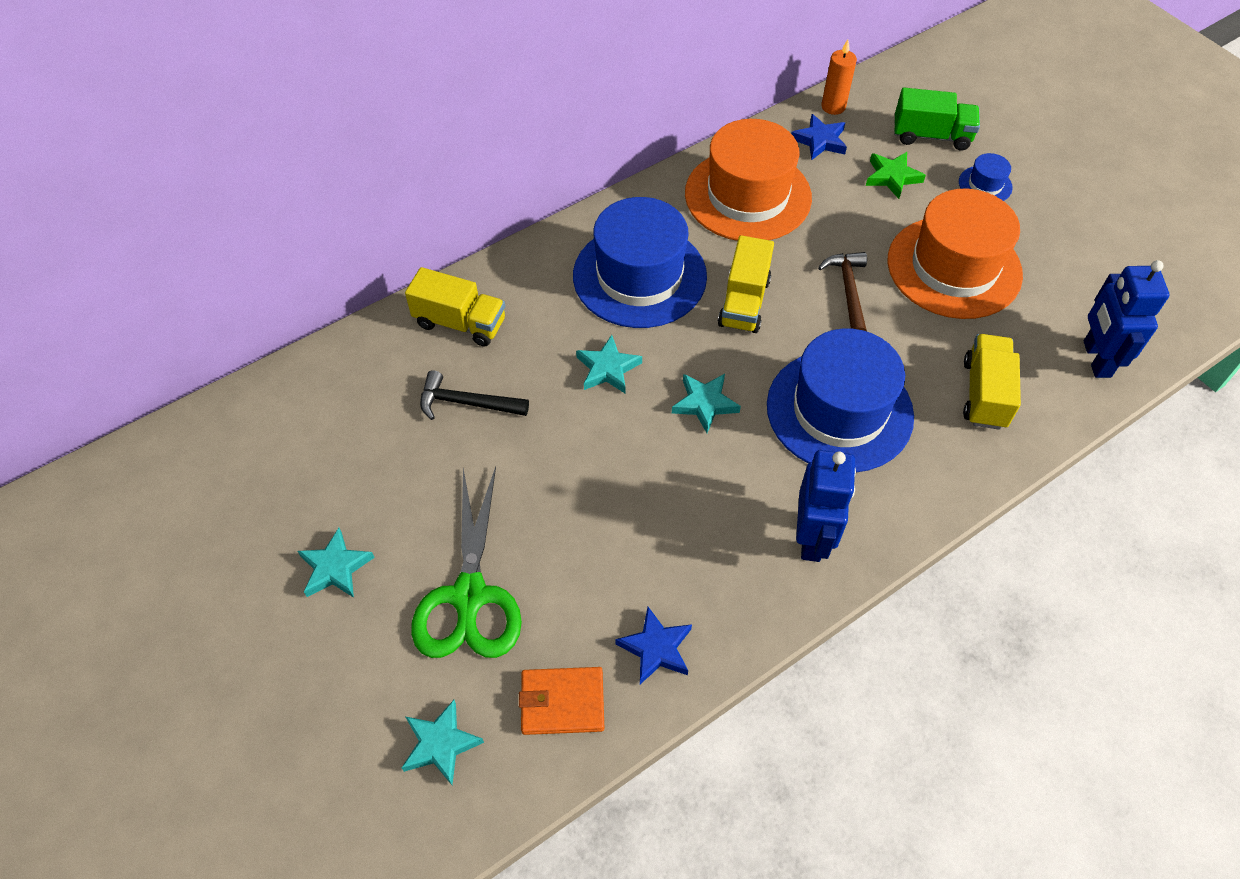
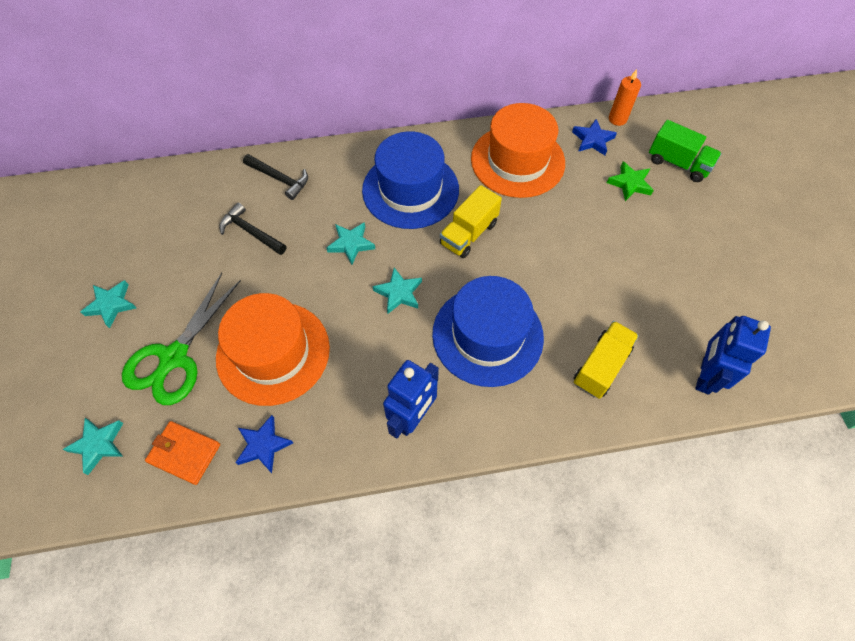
camera: 25 degrees right, 5 degrees up
yellow truck [405,267,505,347] -> black hammer [243,154,308,200]
brown hammer [818,252,867,331] -> none
orange hat [887,189,1023,319] -> orange hat moved to [216,293,330,406]
blue hat [959,153,1013,201] -> none

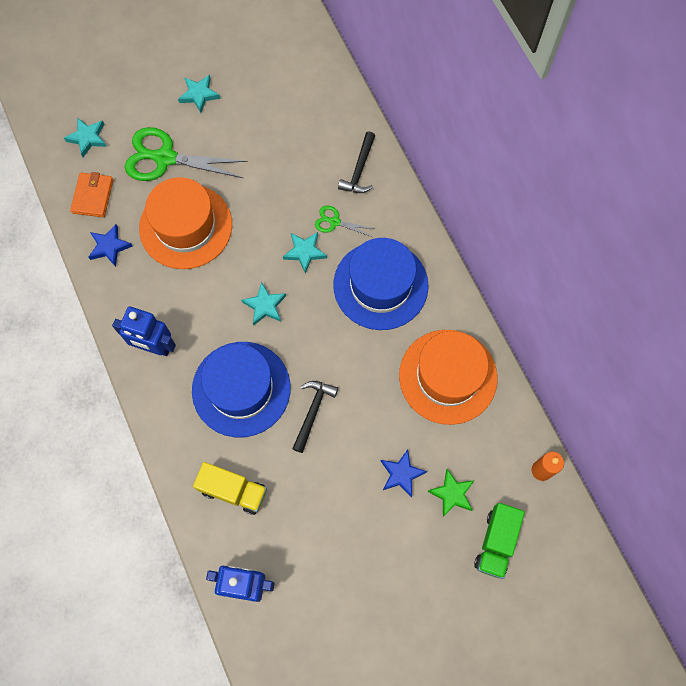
camera: 75 degrees right, 10 degrees up
black hammer [219,203,286,255] -> black hammer moved to [292,381,338,453]
yellow truck [440,185,502,258] -> none
blue star [572,119,617,155] -> blue star moved to [381,449,427,498]
none -> green scissors [315,206,374,237]

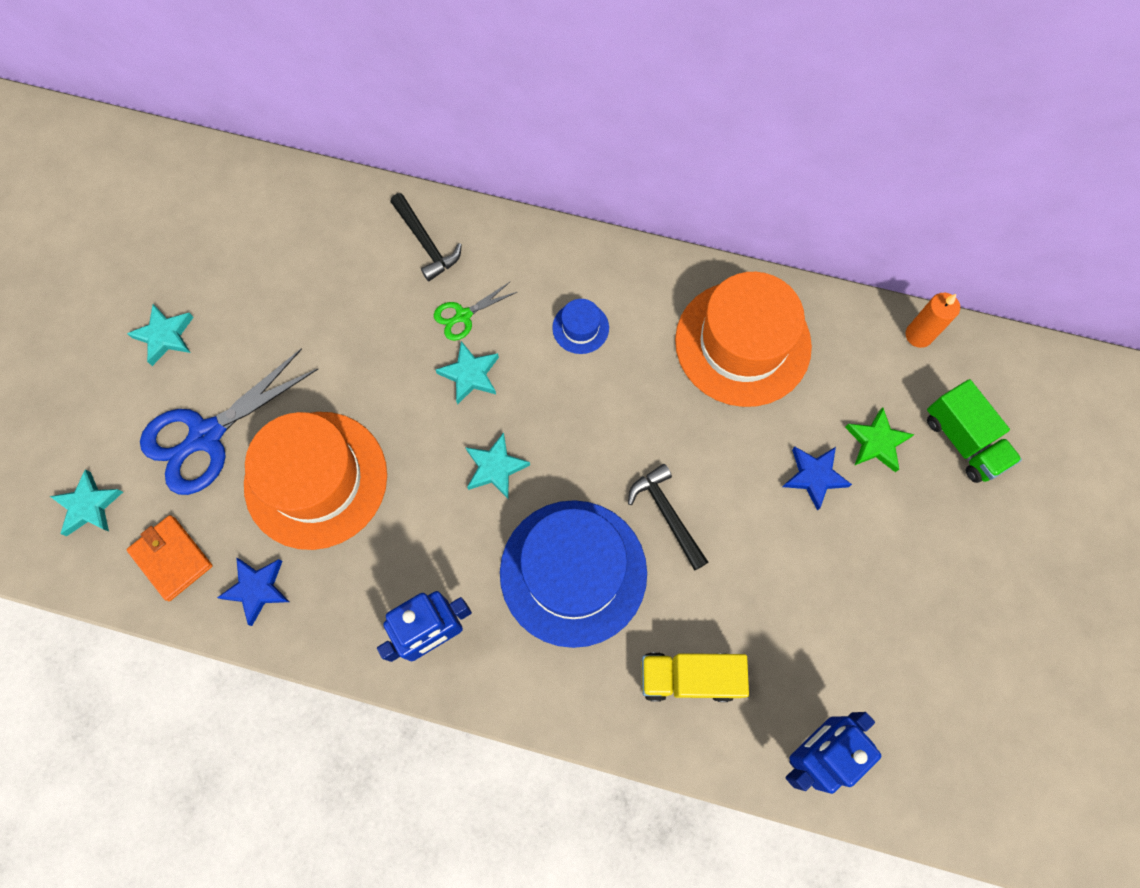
camera: 50 degrees left, 0 degrees up
green scissors [125,127,248,181] -> blue scissors [140,348,318,495]
yellow truck [193,462,267,515] -> yellow truck turned 150 degrees counterclockwise [642,652,749,702]
blue hat [333,238,429,330] -> blue hat [552,299,609,354], size x0.42

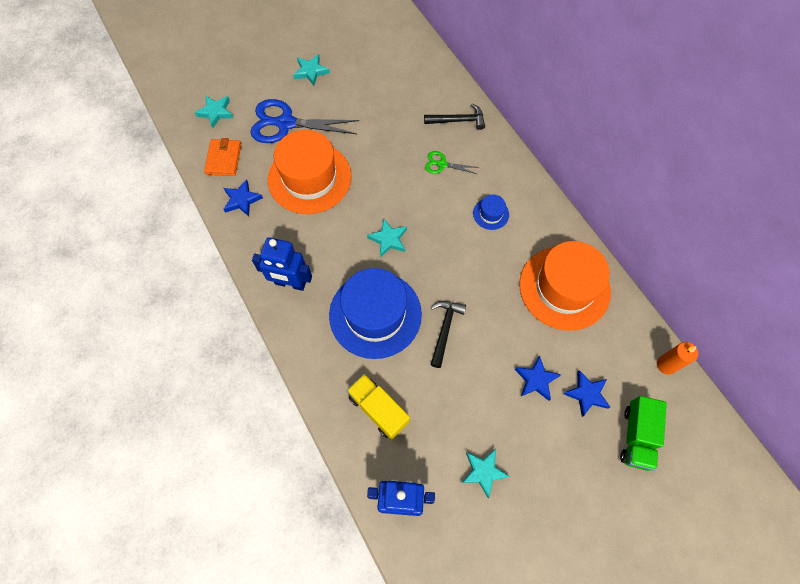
camera: 45 degrees right, 5 degrees down
black hammer [390,193,462,281] -> black hammer turned 105 degrees counterclockwise [424,104,485,130]
turquoise star [435,341,499,405] -> turquoise star moved to [462,449,510,498]
green star [845,407,915,472] -> blue star [564,370,610,417]

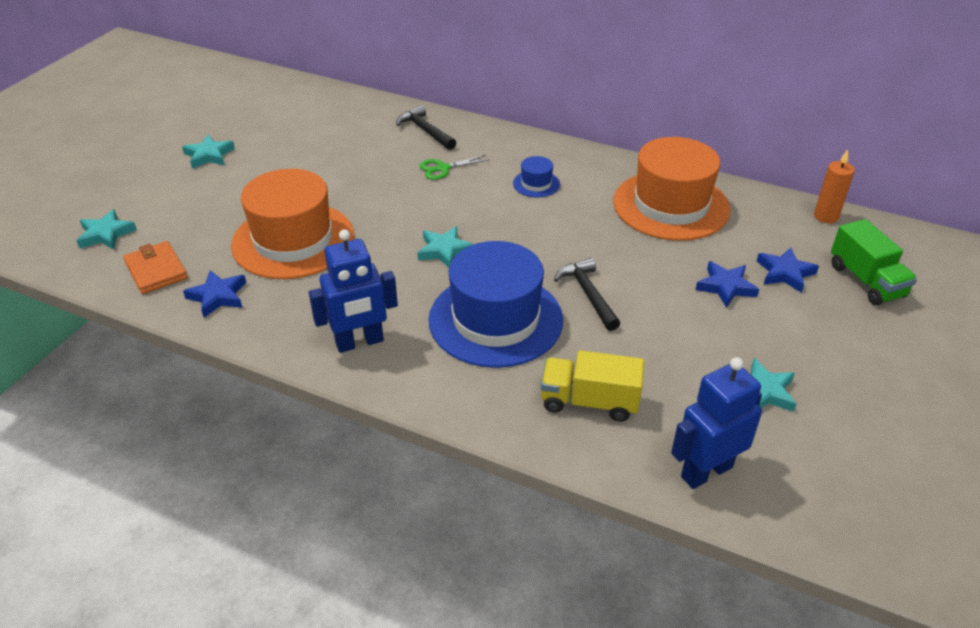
camera: 35 degrees left, 25 degrees down
blue scissors [250,99,359,143] -> none
black hammer [424,104,485,130] -> black hammer turned 90 degrees counterclockwise [396,105,456,150]

